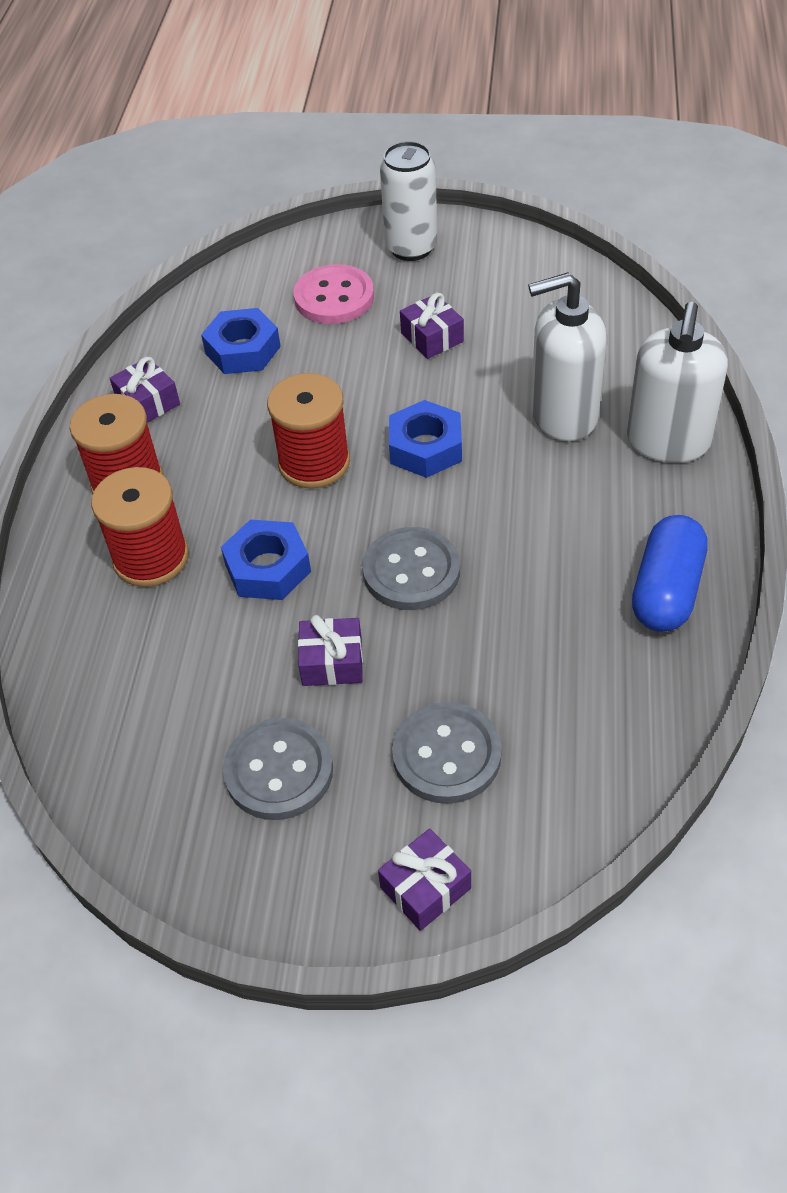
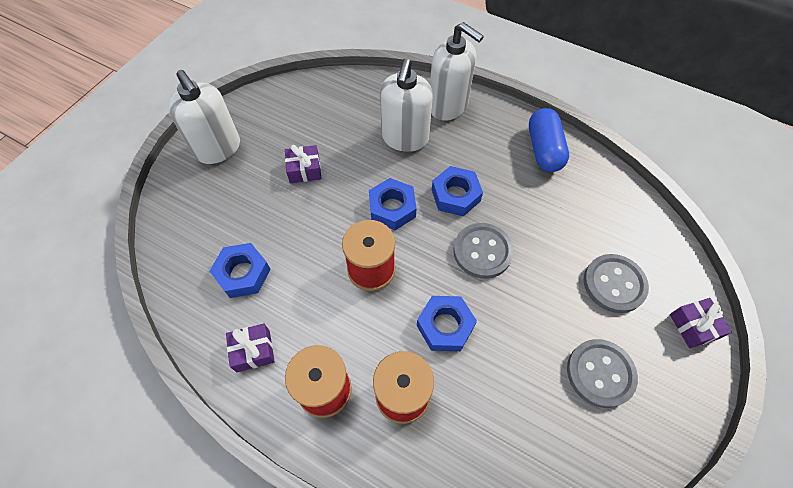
camera: 70 degrees left, 10 degrees up
pink button [293,264,374,324] -> none
purple gift [298,615,363,686] -> none
white can [380,141,437,261] -> white soap dispenser [168,70,240,164]
blue capsule [632,515,708,632] -> blue capsule turned 45 degrees clockwise [529,108,569,172]
none -> blue nut [432,166,483,217]

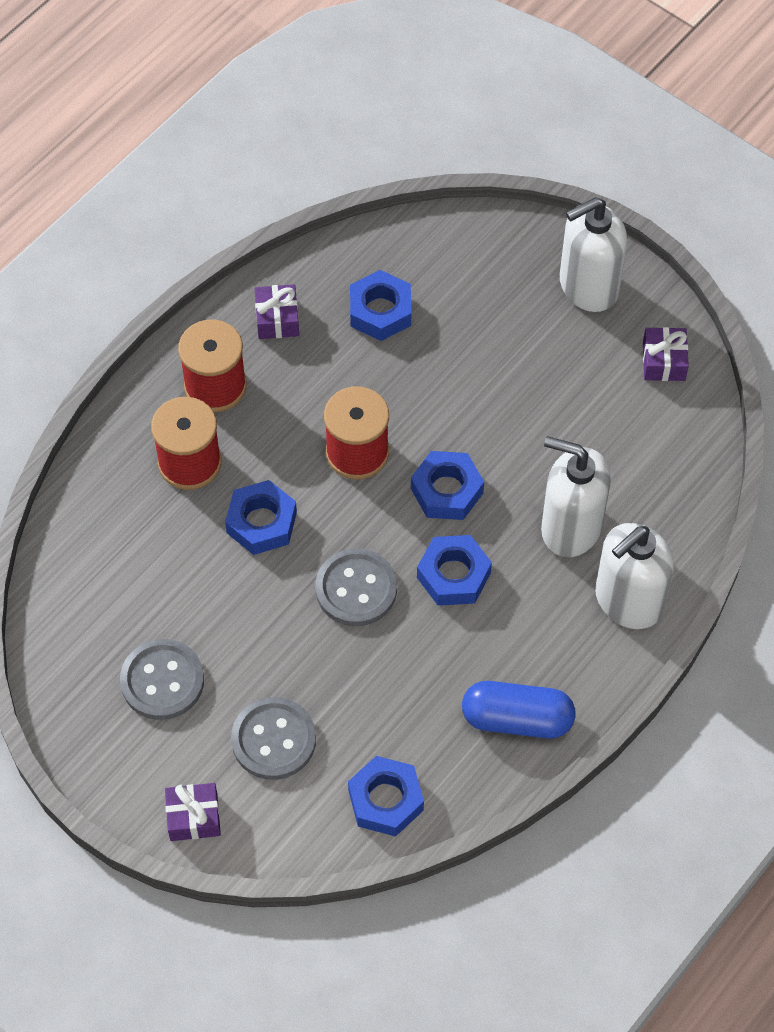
camera: 100 degrees right, 0 degrees up
purple gift [285,145,321,183] -> purple gift moved to [643,327,689,381]
none -> blue nut [348,756,424,837]

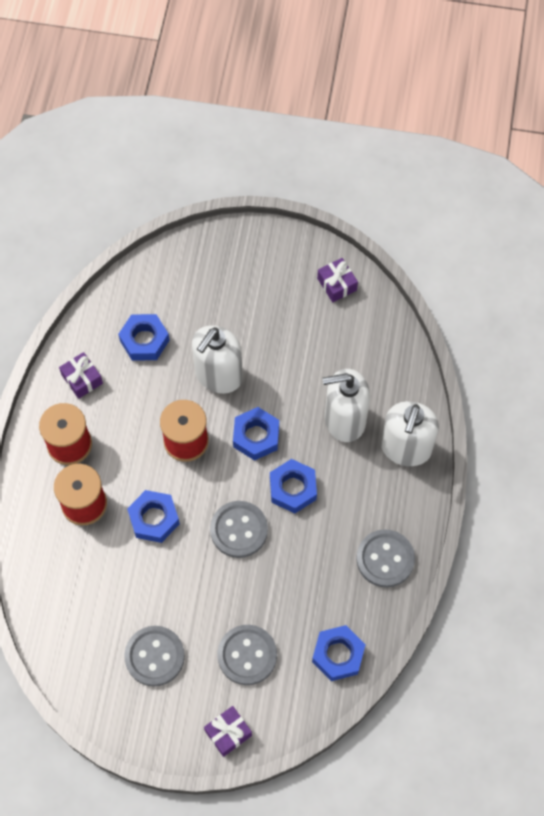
camera: 30 degrees left, 5 degrees up
blue capsule [462,681,576,738] -> grey button [356,529,415,587]
white soap dispenser [560,197,627,312] -> white soap dispenser moved to [192,325,243,394]

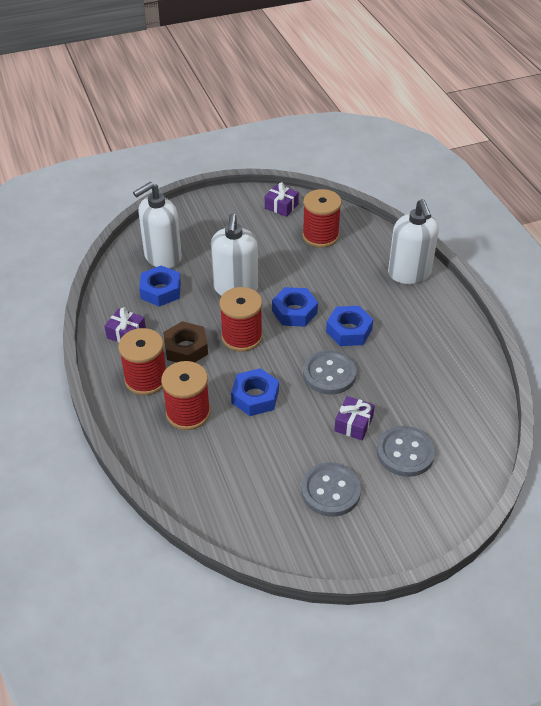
camera: 30 degrees left, 20 degrees down
purple gift [204,706,252,757] -> purple gift moved to [334,396,375,440]
blue nut [312,625,366,681] -> none
white soap dispenser [323,369,370,442] -> white soap dispenser moved to [133,182,182,269]
grey button [356,529,415,587] -> none
none -> brown nut [163,321,208,362]
none -> red spool [302,189,342,248]

